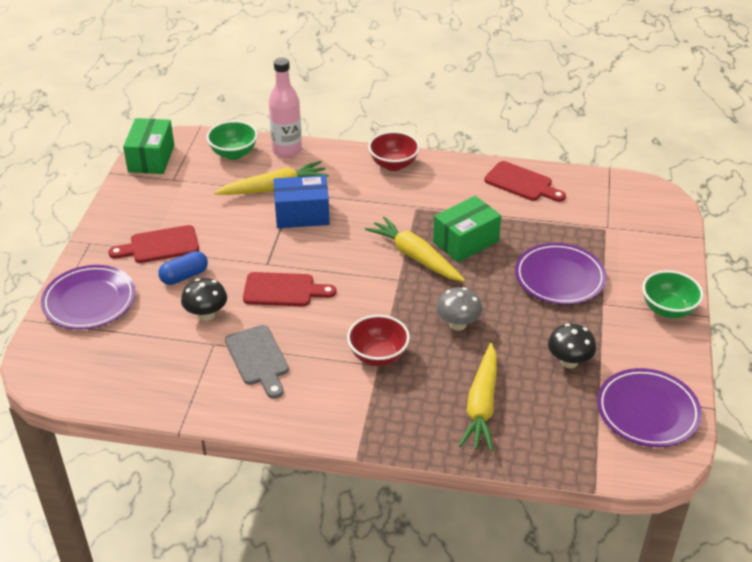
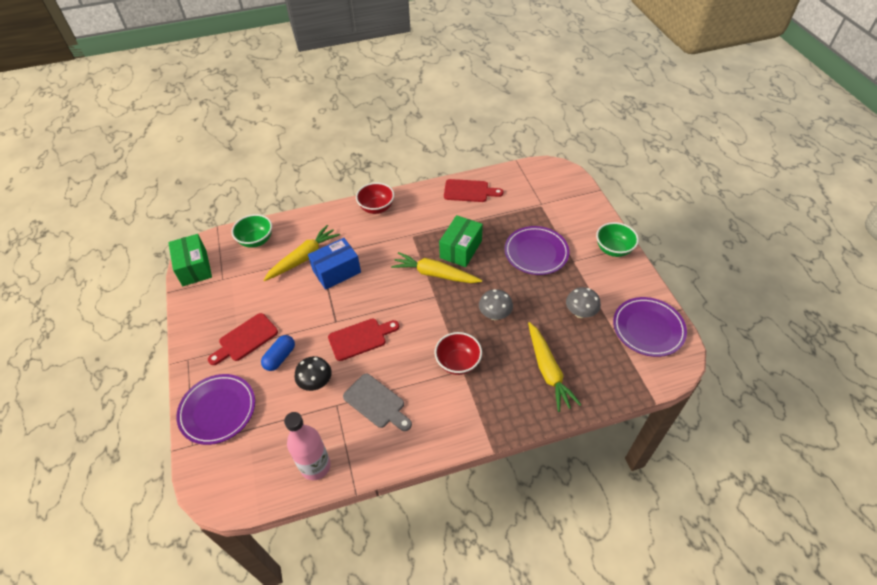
camera: 25 degrees left, 10 degrees up
pink bottle [269,57,302,158] -> pink bottle moved to [284,412,331,480]
black mushroom [548,323,596,368] -> grey mushroom [566,287,601,318]

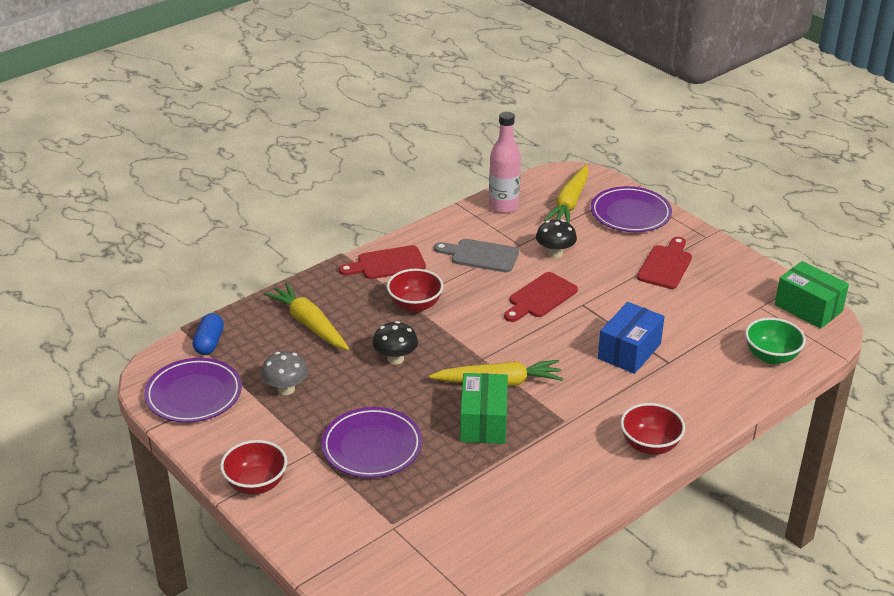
camera: 155 degrees right, 15 degrees down
blue capsule [261,335,295,371] -> blue capsule moved to [192,313,224,355]
yellow carrot [264,225,340,281] -> yellow carrot moved to [544,165,589,223]
red cutting board [444,179,503,202] -> red cutting board moved to [339,245,426,279]
grey mushroom [479,289,513,320] -> black mushroom [373,321,418,365]
green bowl [596,222,639,257] -> red bowl [220,440,287,494]

